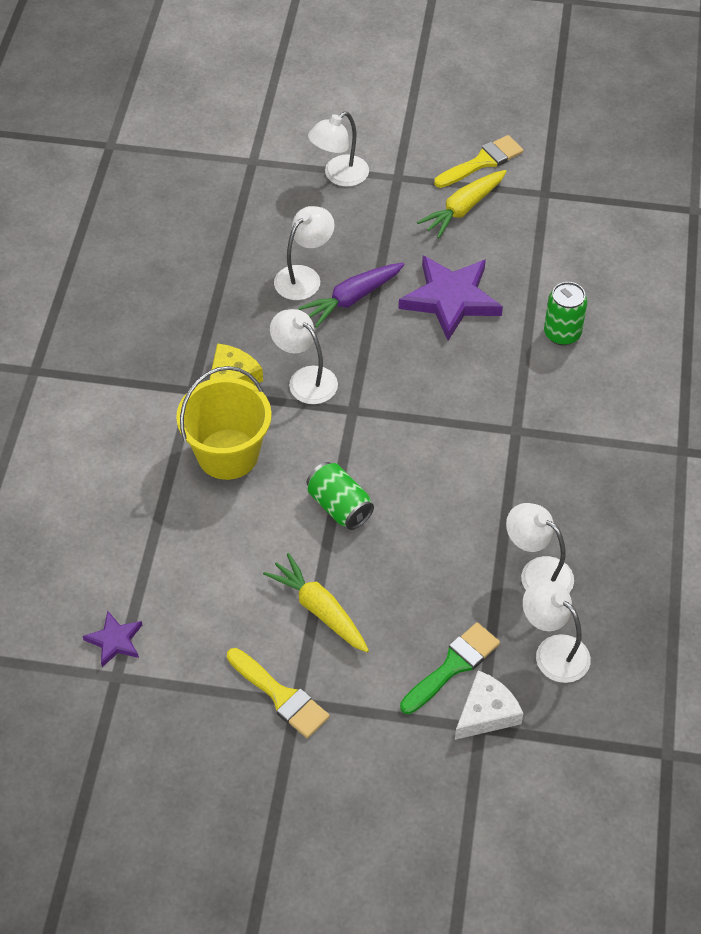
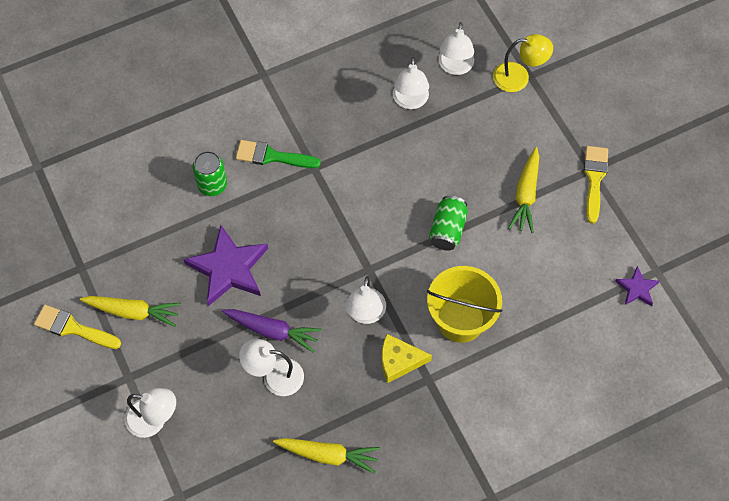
camera: 125 degrees left, 10 degrees up
green brush [400,622,500,714] -> green brush moved to [236,140,321,168]
white cheese [455,670,523,740] -> yellow lamp [493,34,553,92]
none -> yellow carrot [273,438,380,474]

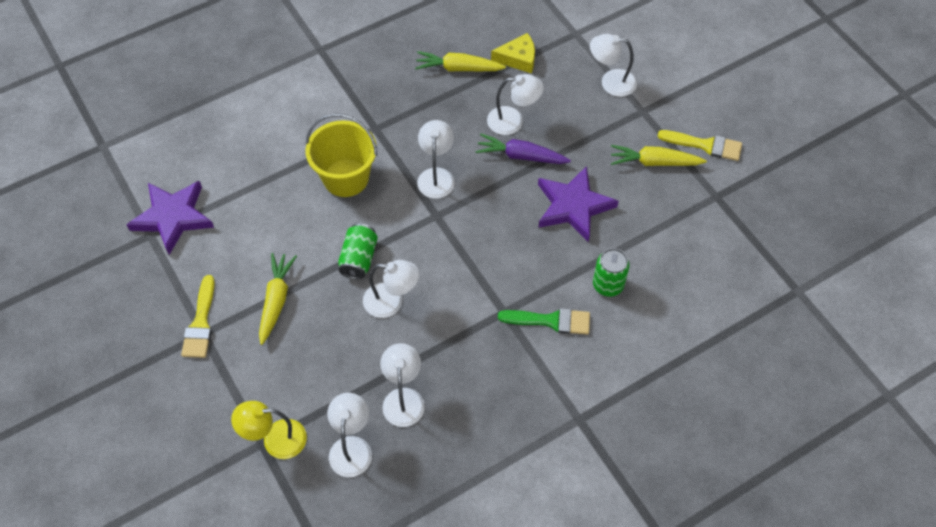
camera: 175 degrees right, 5 degrees down
yellow cheese [382,334,432,383] -> yellow cheese moved to [491,33,535,73]
purple star [615,266,659,306] -> purple star [126,181,214,255], size x1.97
none -> white lamp [363,260,419,318]

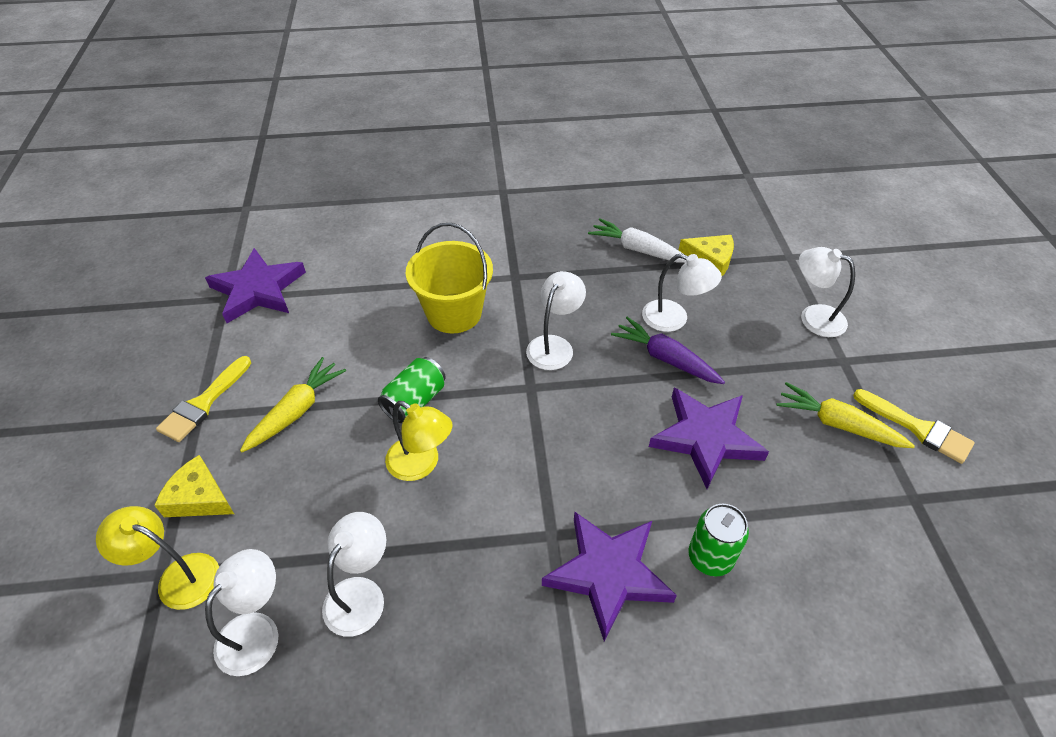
camera: 25 degrees right, 10 degrees down
white lamp [363,260,419,318] -> yellow lamp [385,401,452,481]
yellow carrot [415,51,506,72] -> white carrot [588,218,687,263]
green brush [498,308,590,335] -> purple star [542,512,677,641]
none -> yellow cheese [154,455,234,517]

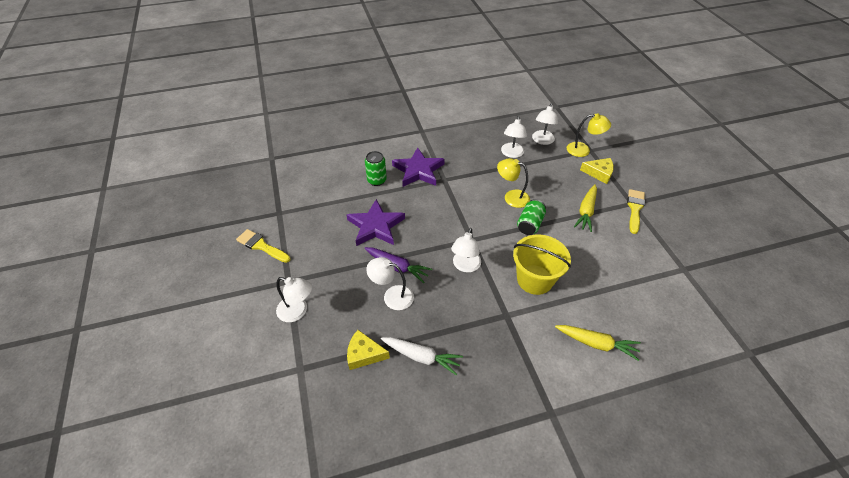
camera: 170 degrees right, 0 degrees up
purple star [205,248,306,323] -> none
yellow carrot [777,382,915,448] -> yellow carrot moved to [555,325,641,361]

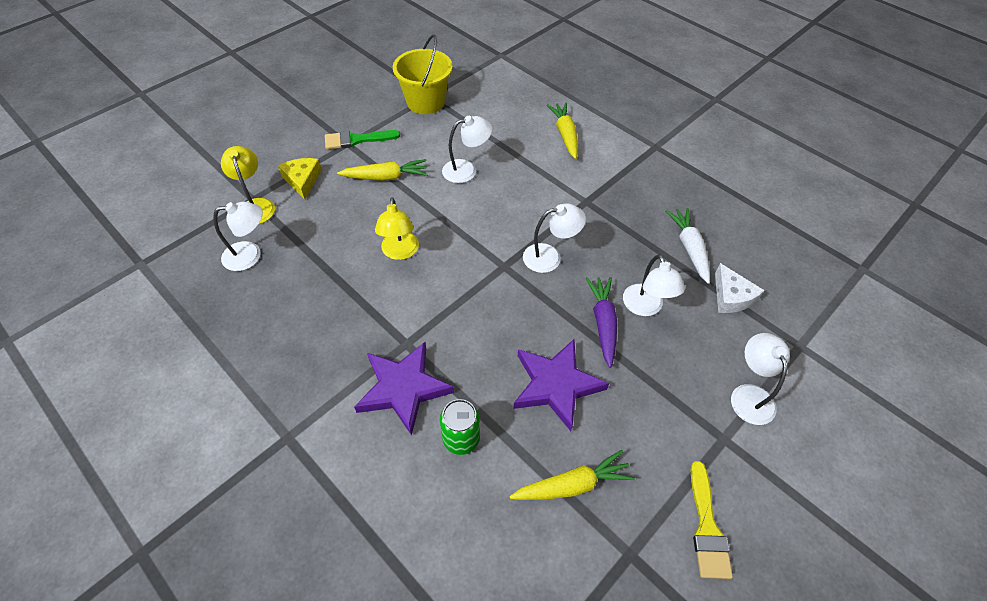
camera: 120 degrees left, 5 degrees up
yellow cheese [347,330,390,370] -> white cheese [715,263,764,313]
white lamp [501,116,527,158] -> white lamp moved to [442,116,492,183]
yellow bucket [513,234,571,295] -> yellow bucket moved to [393,35,453,114]
green can [517,199,546,235] -> none
yellow brush [627,189,645,234] -> green brush [325,130,400,149]
none -> yellow carrot [509,450,635,500]

